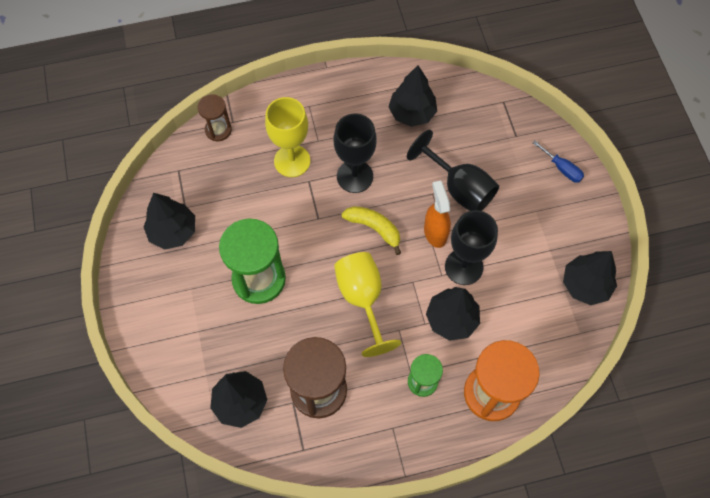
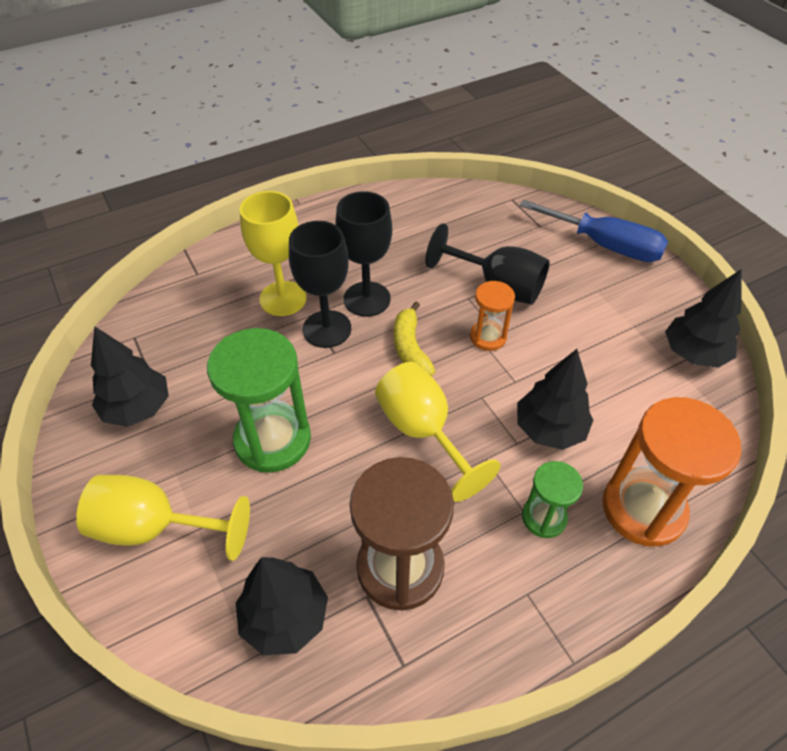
camera: 15 degrees left, 15 degrees down
brown hourglass [197,94,232,141] -> none
yellow banana [342,206,401,255] -> yellow banana turned 120 degrees counterclockwise [394,302,435,376]
black tree [389,65,437,127] -> none
orange spray bottle [424,180,451,248] -> orange hourglass [470,281,515,351]
black goblet [445,210,498,285] -> black goblet moved to [289,221,351,348]
blue screwdriver [533,141,584,183] -> blue screwdriver [520,200,668,262], size x2.02
none -> yellow goblet [76,475,250,561]

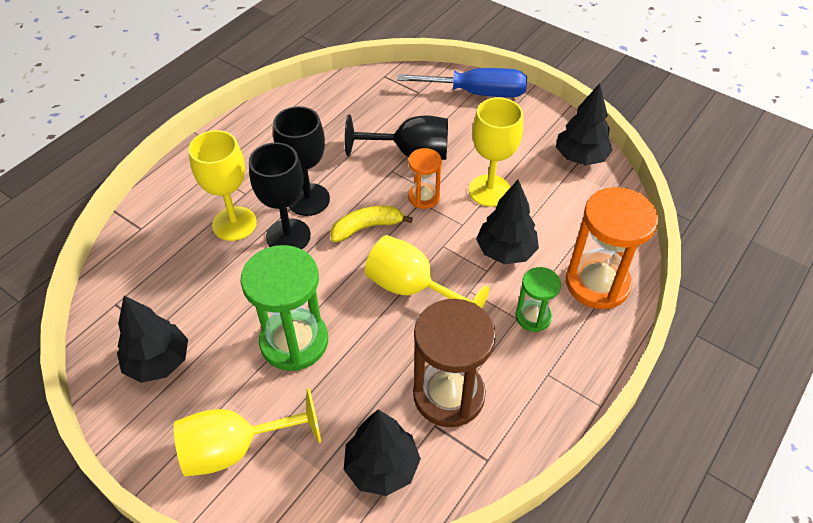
camera: 25 degrees left, 0 degrees up
yellow banana [394,302,435,376] -> yellow banana turned 105 degrees clockwise [330,206,413,242]
none -> yellow goblet [469,98,523,207]

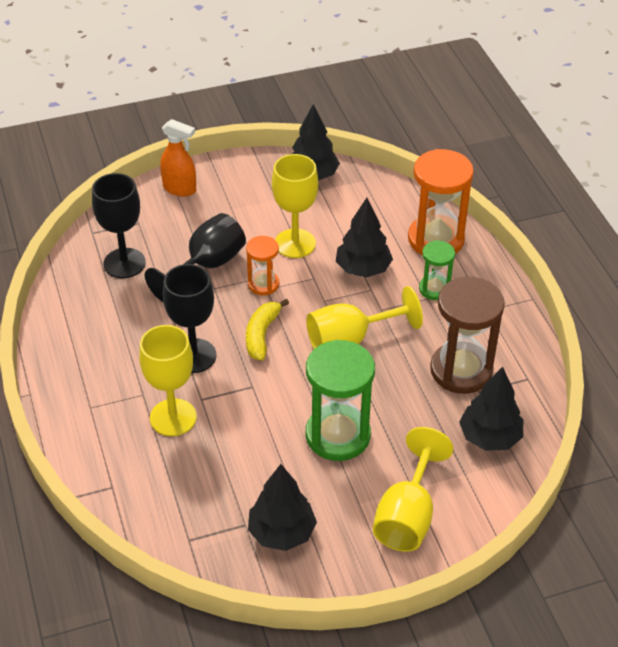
camera: 55 degrees left, 5 degrees down
black goblet [249,142,311,249] -> black goblet moved to [92,173,146,278]
blue screwdriver [397,68,527,97] -> orange spray bottle [160,119,196,197]

